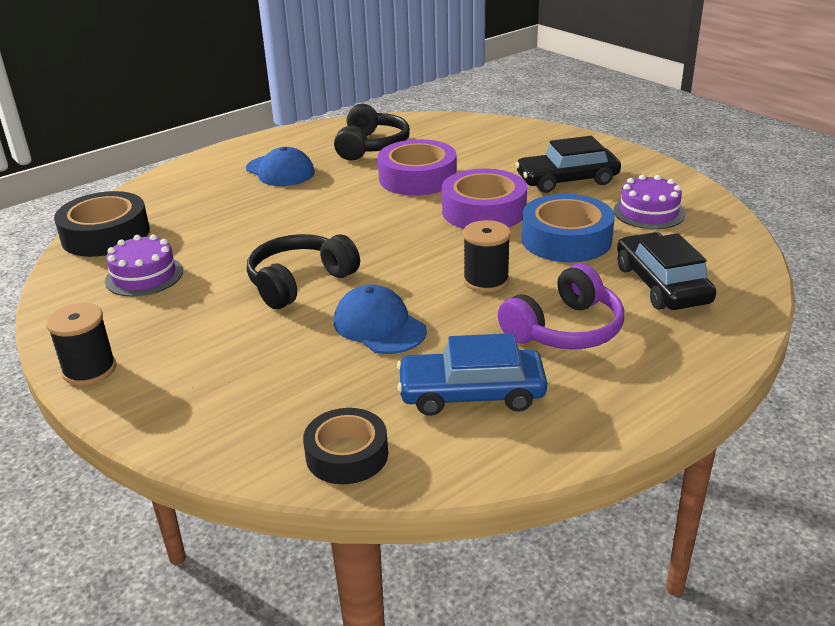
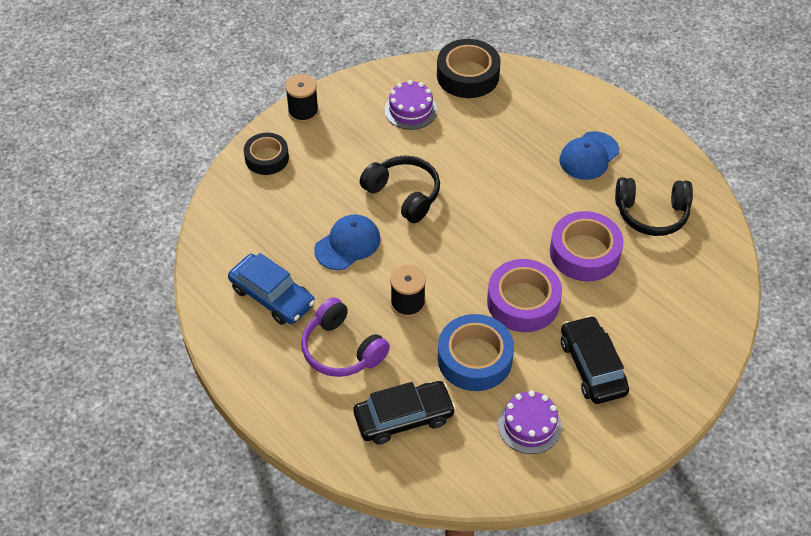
camera: 85 degrees right, 20 degrees up
black tape [303,408,388,484] -> black tape moved to [244,133,289,175]
blue car [397,333,547,416] -> blue car turned 135 degrees clockwise [228,253,315,325]

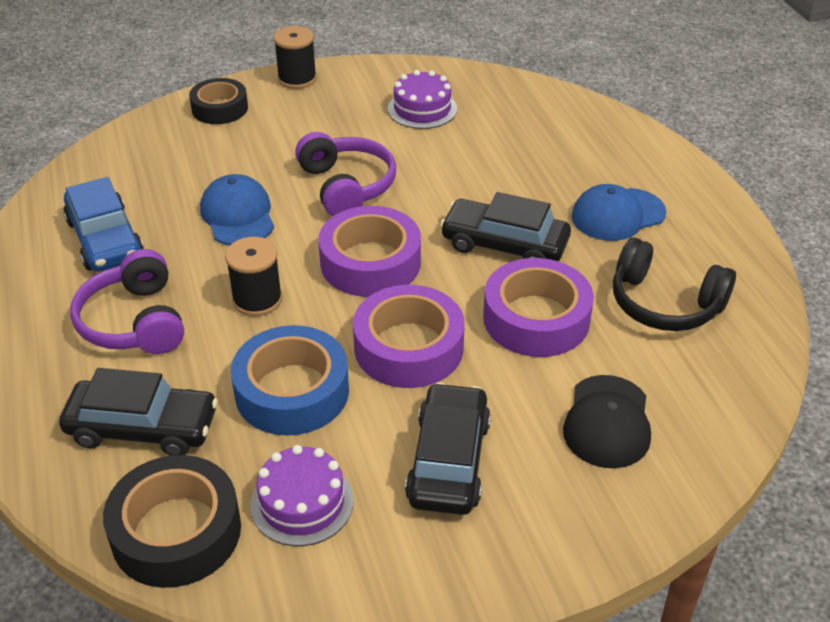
camera: 25 degrees right, 10 degrees down
blue cap [314,214,380,270] -> blue cap turned 90 degrees counterclockwise [200,174,274,245]
black headphones [360,155,440,223] -> purple headphones [295,132,396,216]
black tape [437,39,501,98] -> black tape moved to [103,455,241,588]
none -> purple tape [318,206,421,297]
none -> black car [440,192,571,261]
none -> black cap [563,375,651,468]

